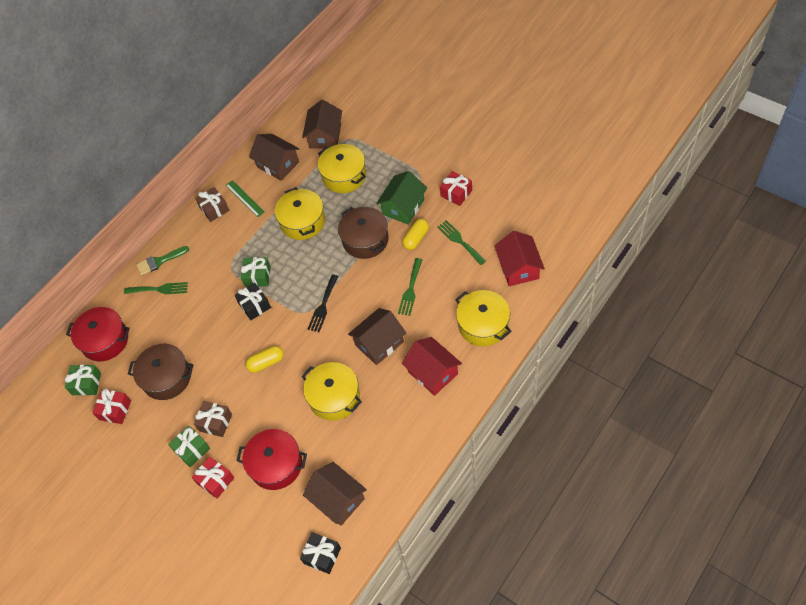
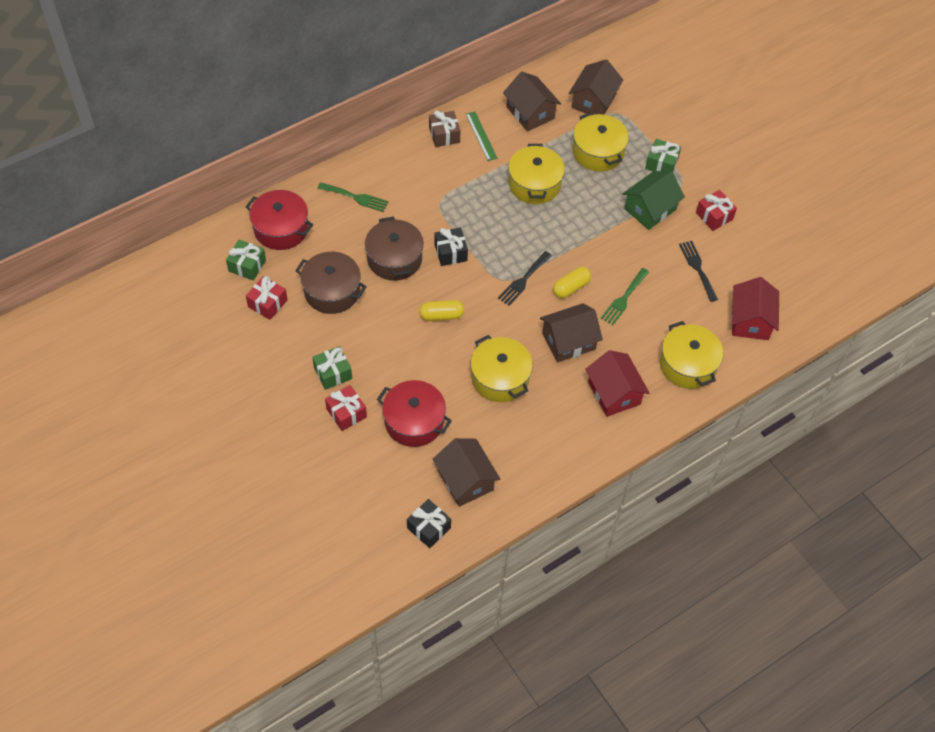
camera: 10 degrees right, 0 degrees up
green brush [136,246,189,276] -> none
brown gift [194,401,232,437] -> none
green gift [241,257,271,287] -> green gift moved to [645,139,681,172]
brown pot [338,207,389,259] -> brown pot moved to [365,216,424,281]
yellow capsule [402,219,429,250] -> yellow capsule moved to [553,267,591,298]
green fork [437,220,486,265] -> black fork [679,241,718,302]

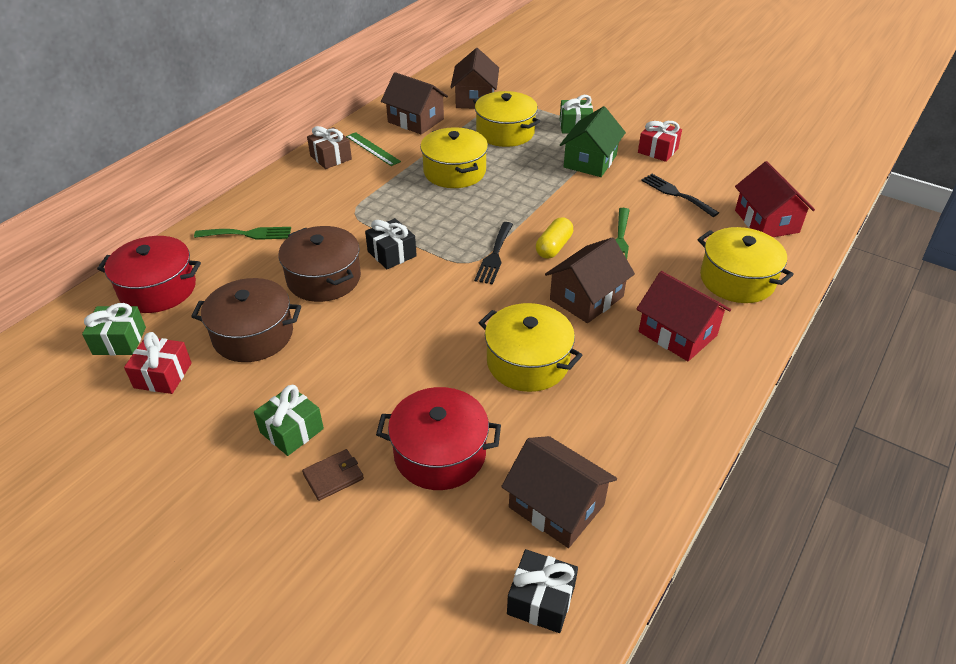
camera: 20 degrees left, 15 degrees down
red gift [325,385,367,431] -> brown wallet [302,449,364,501]
yellow capsule [419,300,464,321] -> none

